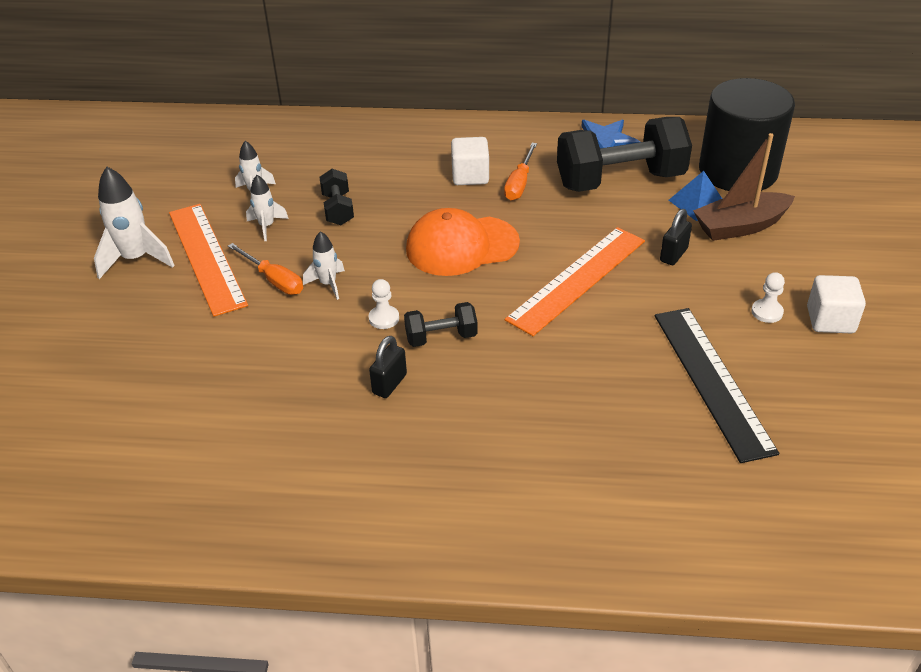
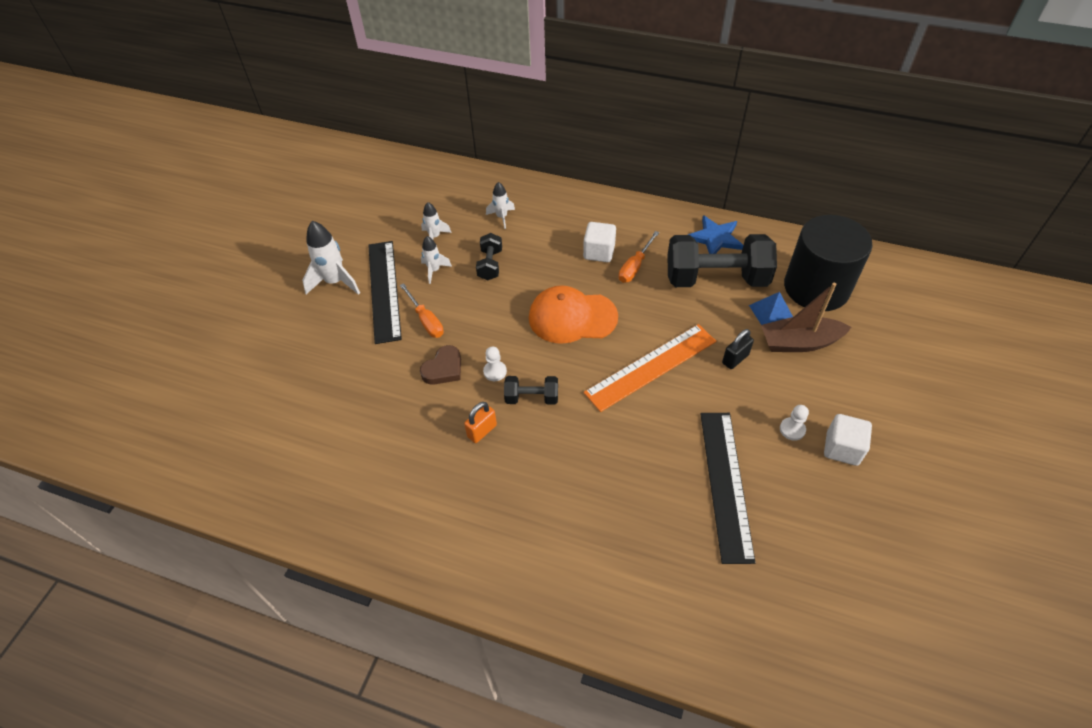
camera: 15 degrees right, 10 degrees up
orange ruler [169,204,248,317] -> black ruler [368,241,402,344]
white rocket [303,231,345,300] -> white rocket moved to [486,182,515,229]
black padlock [369,336,407,398] -> orange padlock [464,402,497,443]
none -> brown heart [420,345,461,385]

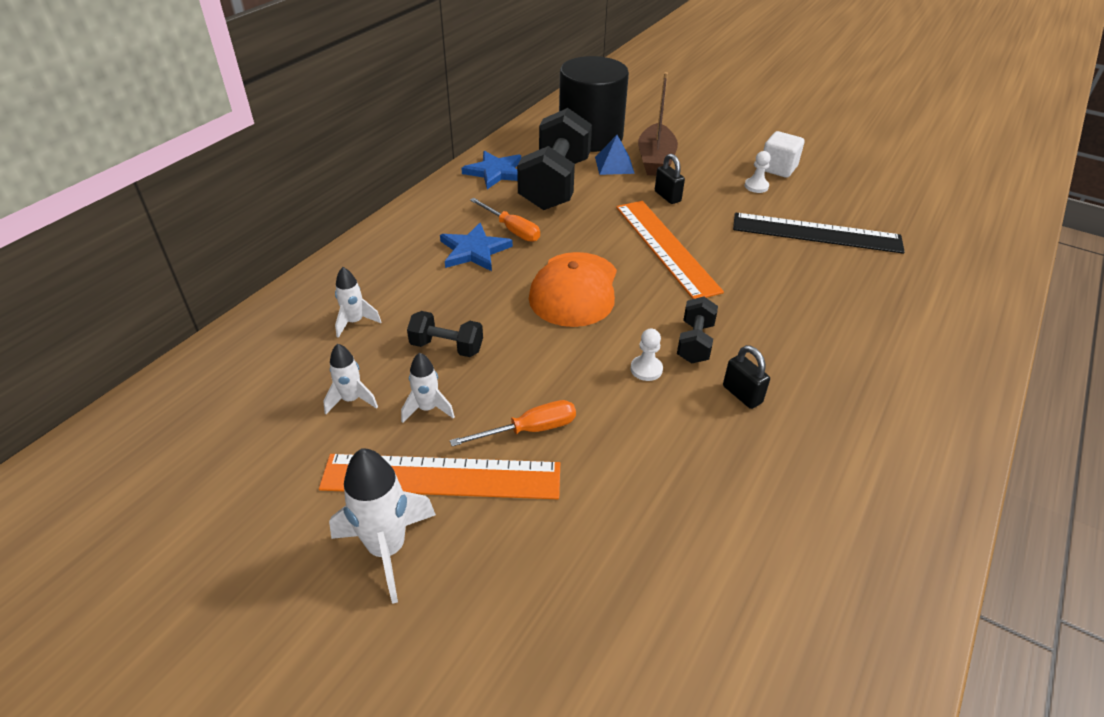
camera: 80 degrees left, 10 degrees down
black ruler [368,241,402,344] -> orange ruler [319,454,560,499]
brown heart [420,345,461,385] -> none
orange padlock [464,402,497,443] -> black padlock [723,345,770,409]
white cube [583,222,616,262] -> blue star [440,223,513,271]

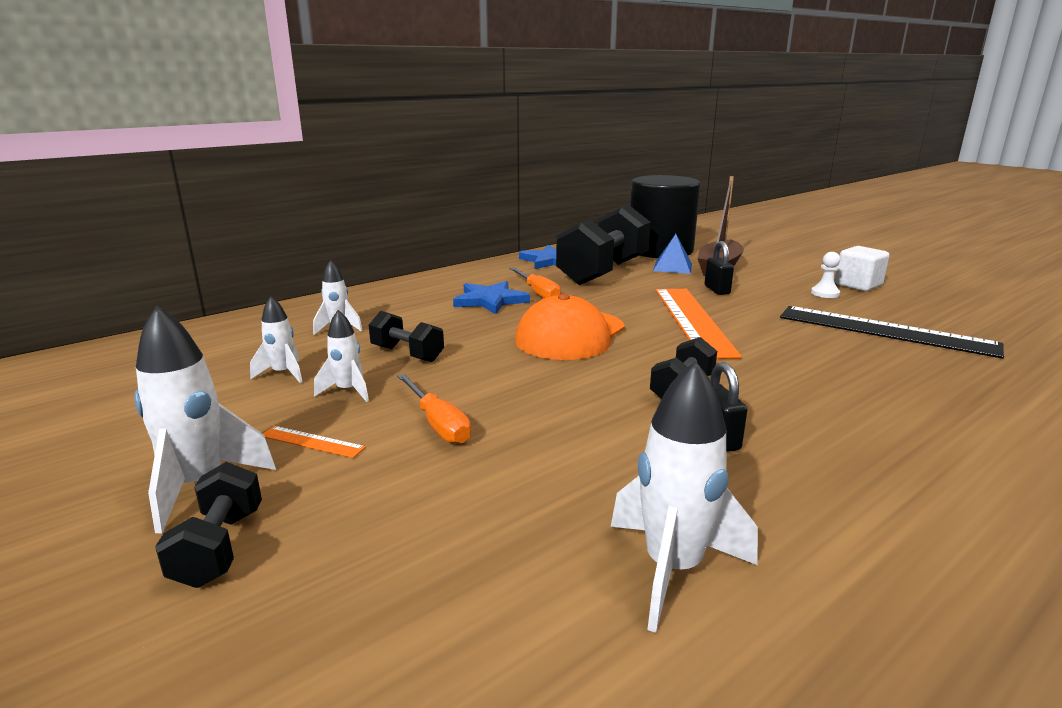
camera: 20 degrees right, 20 degrees down
orange ruler [319,454,560,499] -> orange ruler [263,426,366,458], size x0.40
orange screwdriver [450,400,576,446] -> orange screwdriver turned 60 degrees clockwise [397,373,471,444]
white pawn [630,329,663,381] -> none
none -> black dumbbell [155,462,262,588]
none -> white rocket [611,360,758,633]

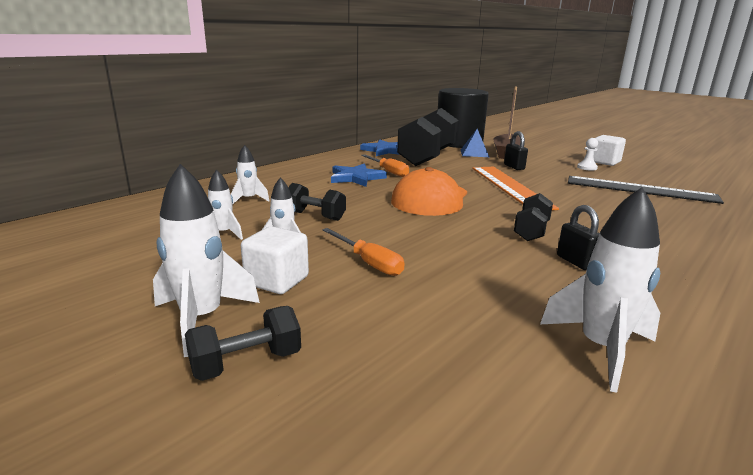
camera: 10 degrees left, 0 degrees up
black dumbbell [155,462,262,588] -> black dumbbell turned 75 degrees clockwise [185,306,301,381]
orange ruler [263,426,366,458] -> white cube [241,226,309,294]

